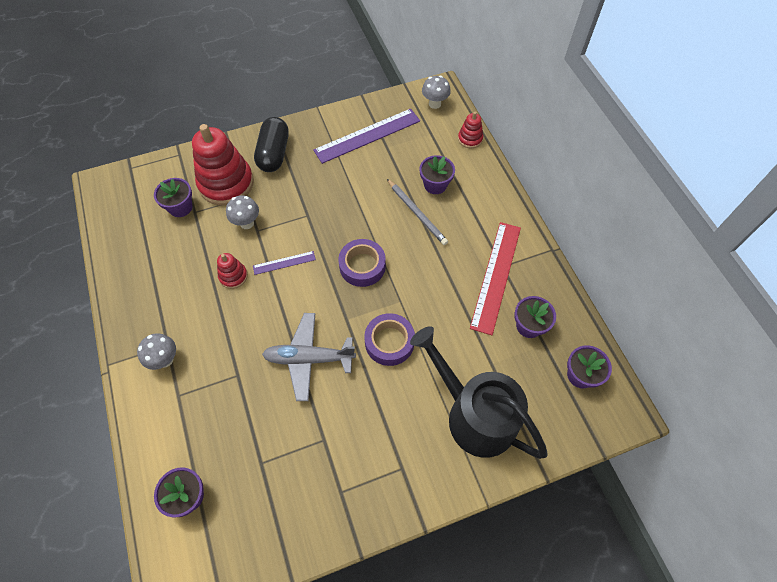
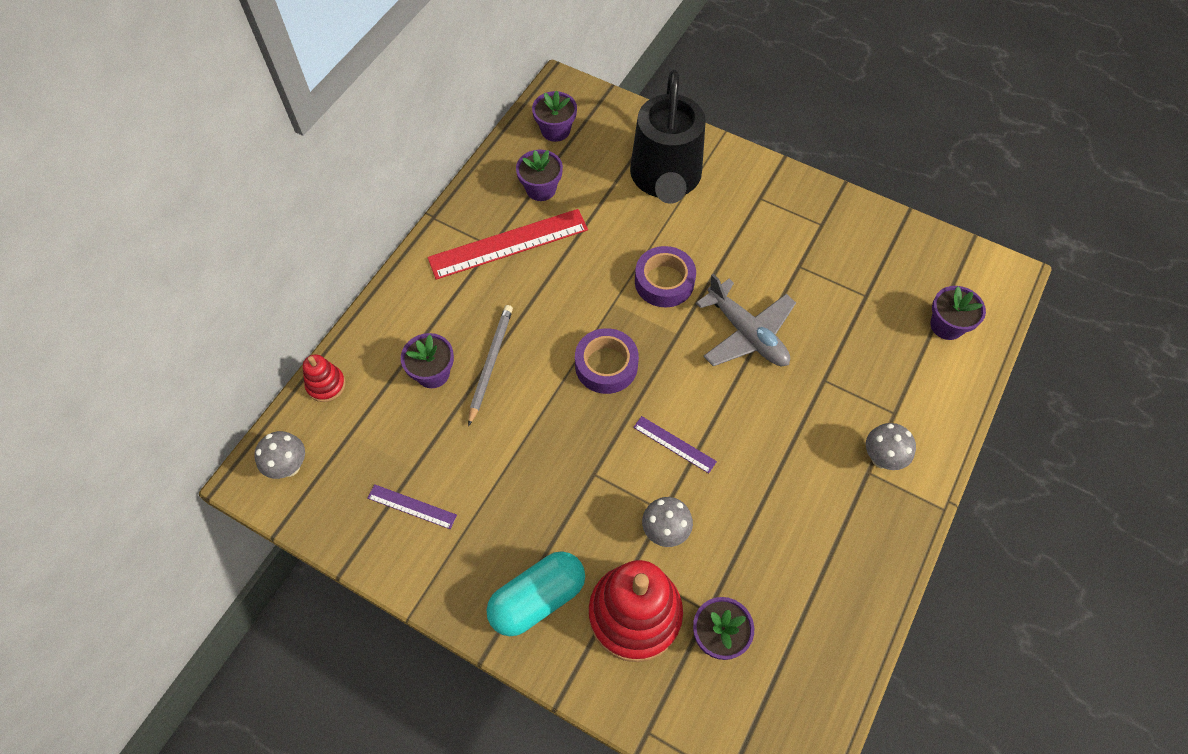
camera: 130 degrees left, 0 degrees up
red stacking toy [217,253,248,289] -> none
black capsule [254,117,289,172] -> turquoise capsule [487,551,585,636]
purple ruler [313,108,420,164] -> purple ruler [368,484,457,529], size x0.49

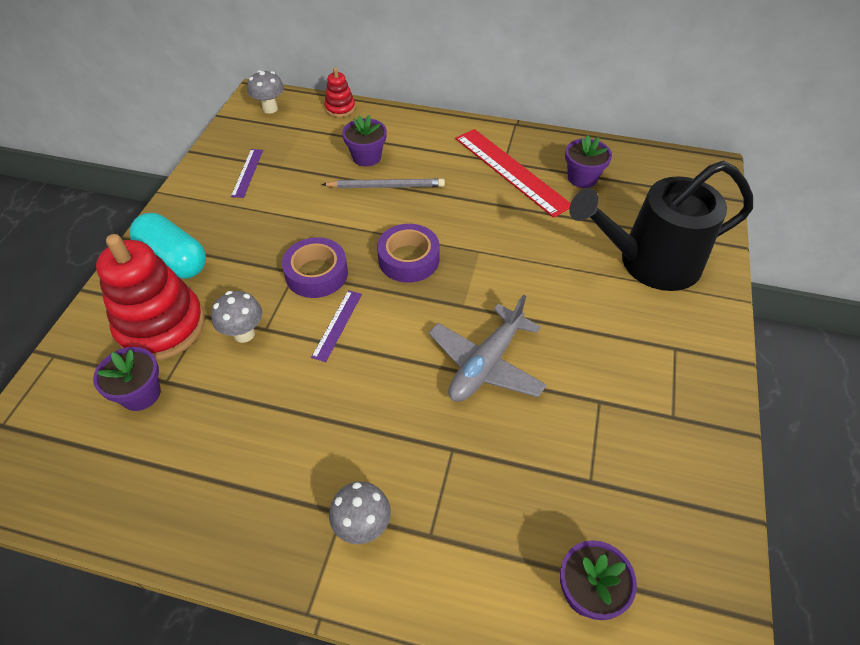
camera: 75 degrees right, 10 degrees down
purple flower pot [532,91,577,142] -> none
purple tape [635,246,696,307] -> purple tape moved to [282,237,348,298]

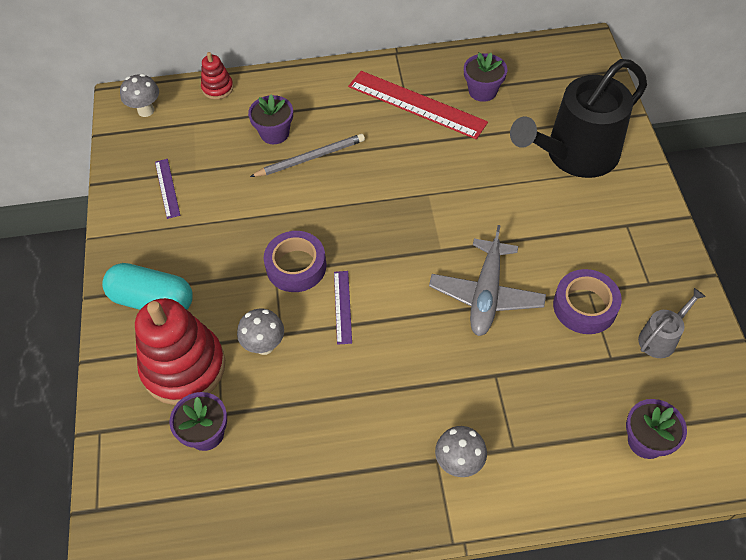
camera: 20 degrees left, 5 degrees up
purple tape [377,224,440,283] -> purple tape moved to [553,269,622,334]
none -> grey watering can [638,288,706,358]

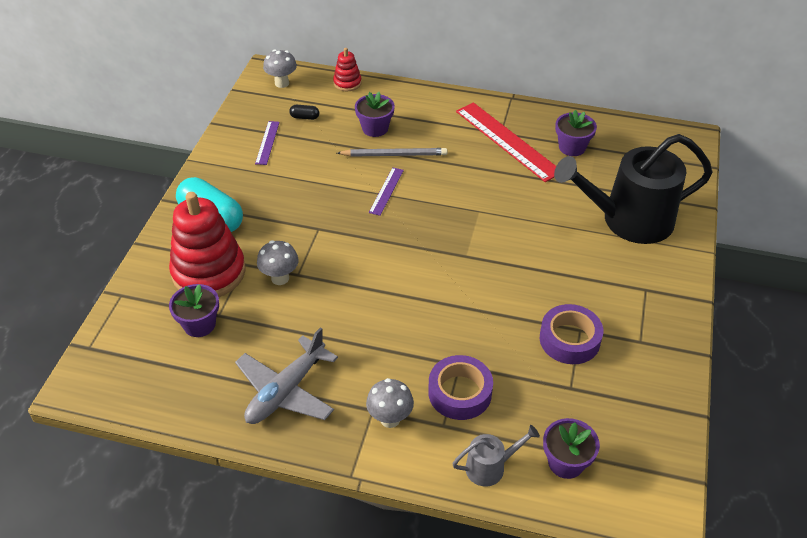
camera: 20 degrees right, 10 degrees down
purple tape [264,231,326,292] -> purple tape moved to [428,355,493,420]
purple ruler [334,271,352,345] -> purple ruler moved to [369,167,404,216]
grey plane [429,225,546,336] -> grey plane moved to [235,327,338,424]
grey watering can [638,288,706,358] -> grey watering can moved to [452,425,540,486]
none -> black capsule [289,105,319,120]

